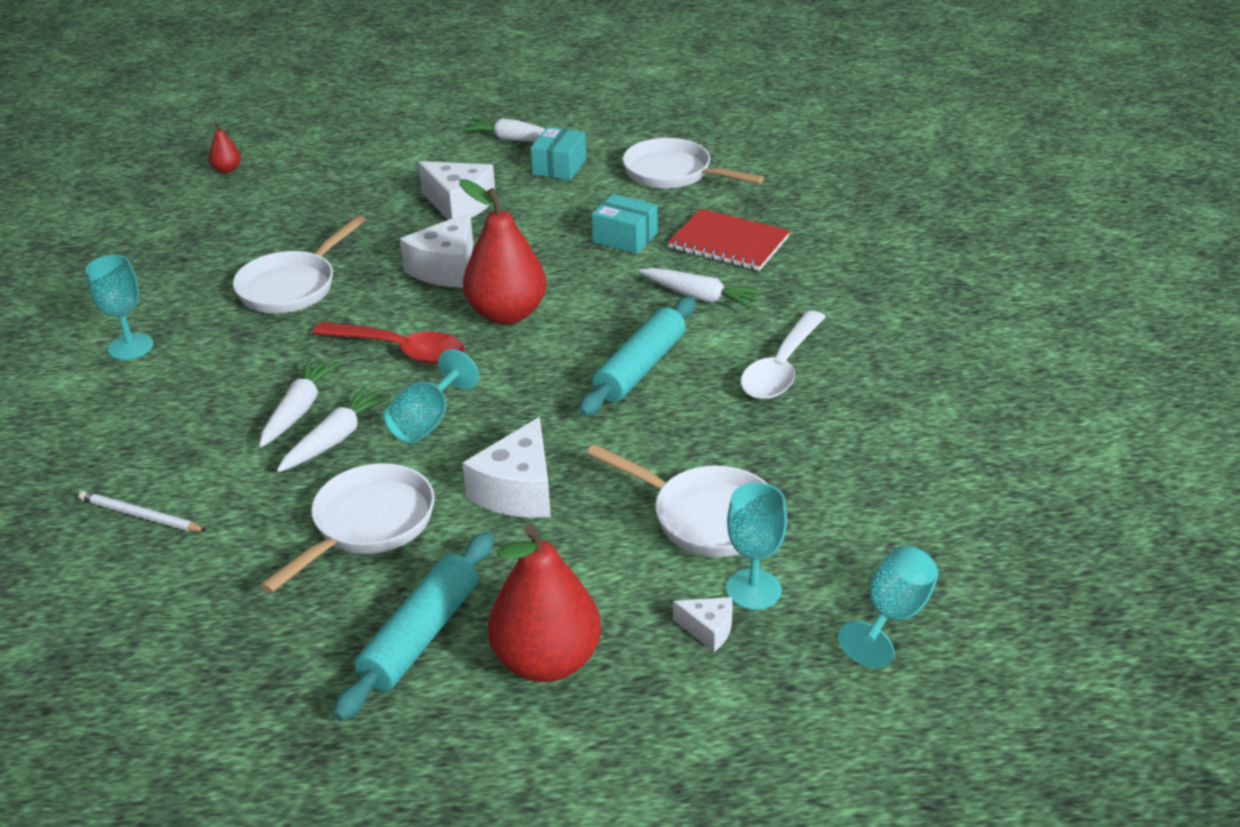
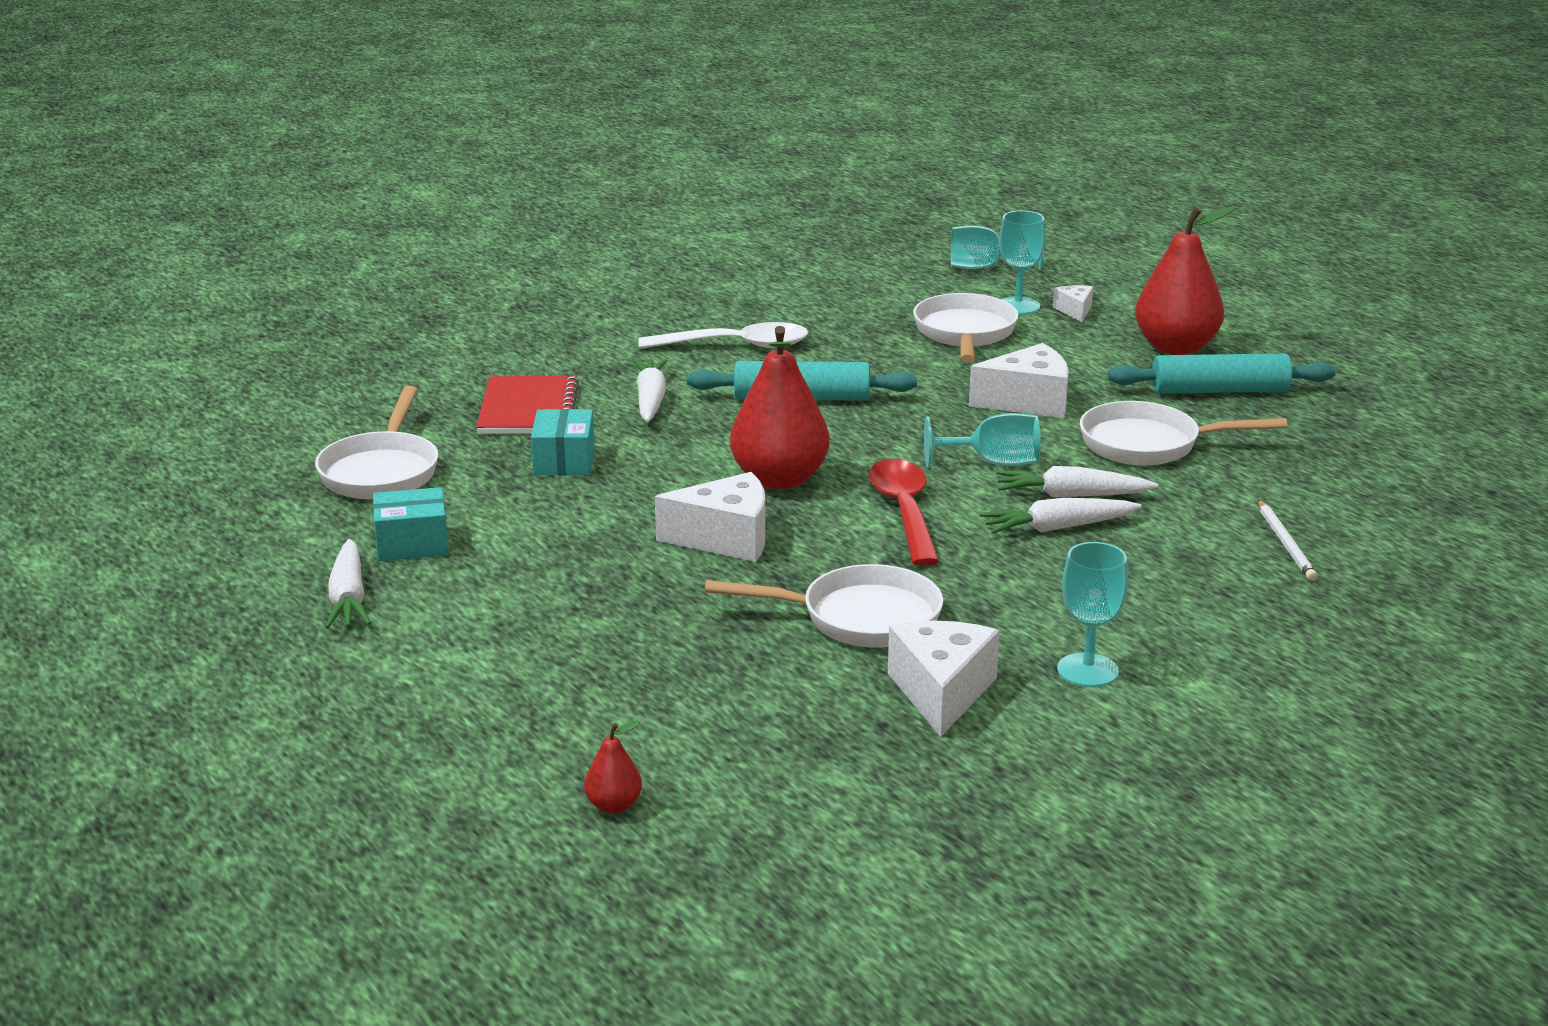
camera: 120 degrees left, 10 degrees down
white cheese [418,161,495,220] -> white cheese moved to [888,620,1000,737]

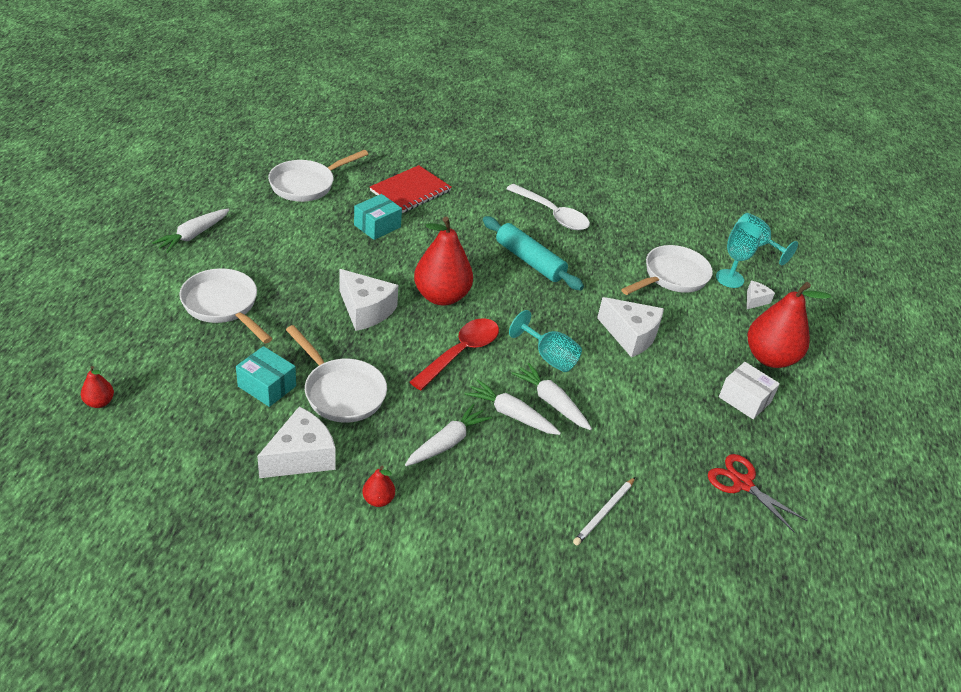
camera: 40 degrees right, 15 degrees up
turquoise box [373,487,449,561] -> turquoise box moved to [236,346,296,407]
white carrot [633,359,668,422] -> white carrot moved to [405,403,492,466]
turquoise goblet [1057,542,1128,687] -> red pear [362,466,395,507]
white pan [1080,401,1287,465] -> white pan moved to [179,268,272,344]
turquoise rolling pin [1108,353,1336,394] -> white box [719,362,780,419]
none -> red scissors [708,454,807,533]

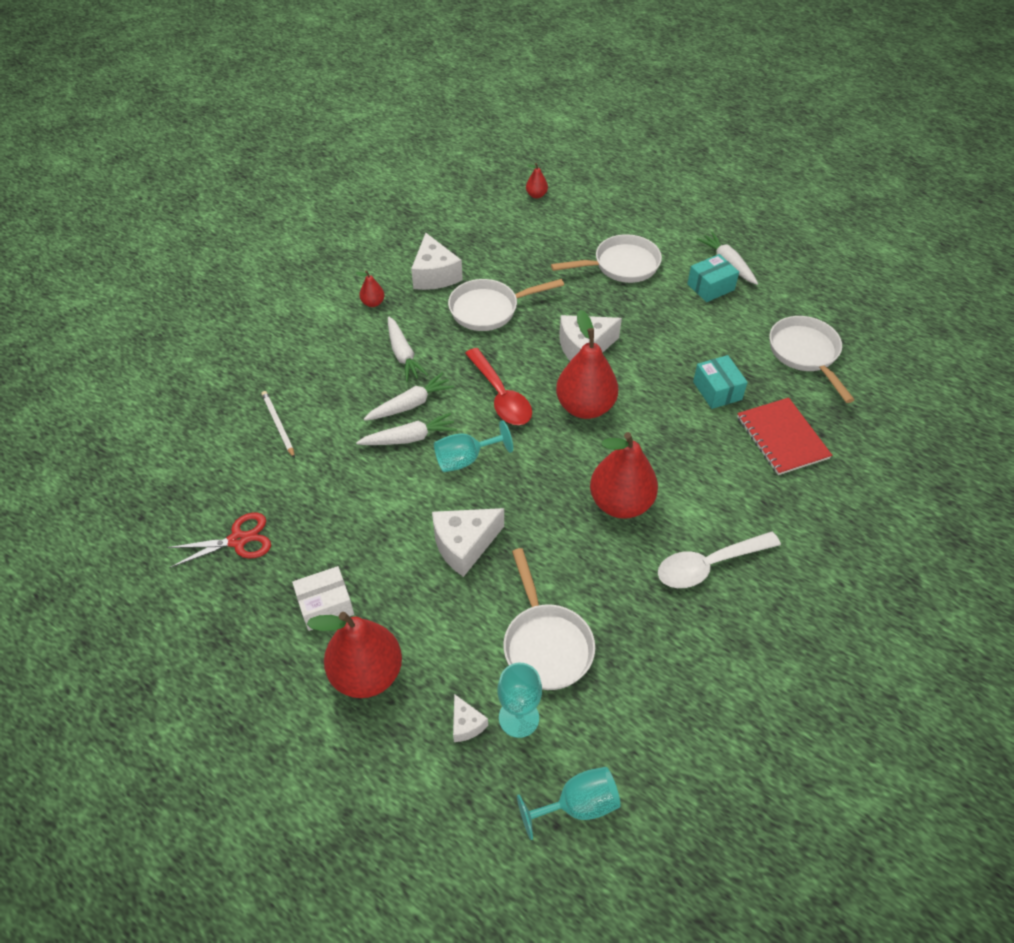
camera: 120 degrees right, 10 degrees up
turquoise box [236,346,296,407] -> turquoise box moved to [687,254,739,302]
turquoise rolling pin [483,216,584,291] -> red pear [590,432,658,519]

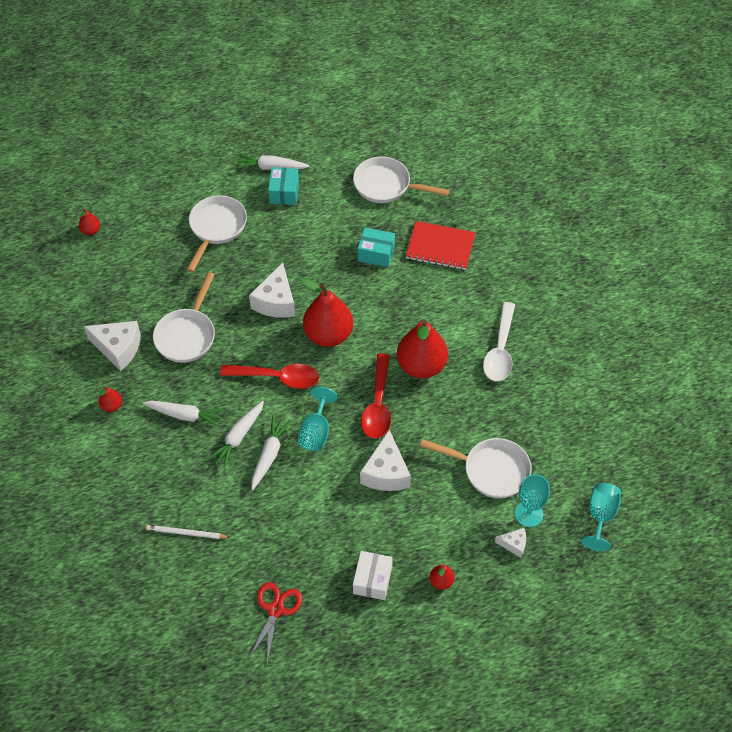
camera: 55 degrees left, 5 degrees up
red pear [307,612,402,698] -> red pear [429,565,455,590], size x0.45
white carrot [364,373,454,421] -> white carrot turned 150 degrees counterclockwise [208,401,264,469]
none -> red spoon [361,353,391,439]

